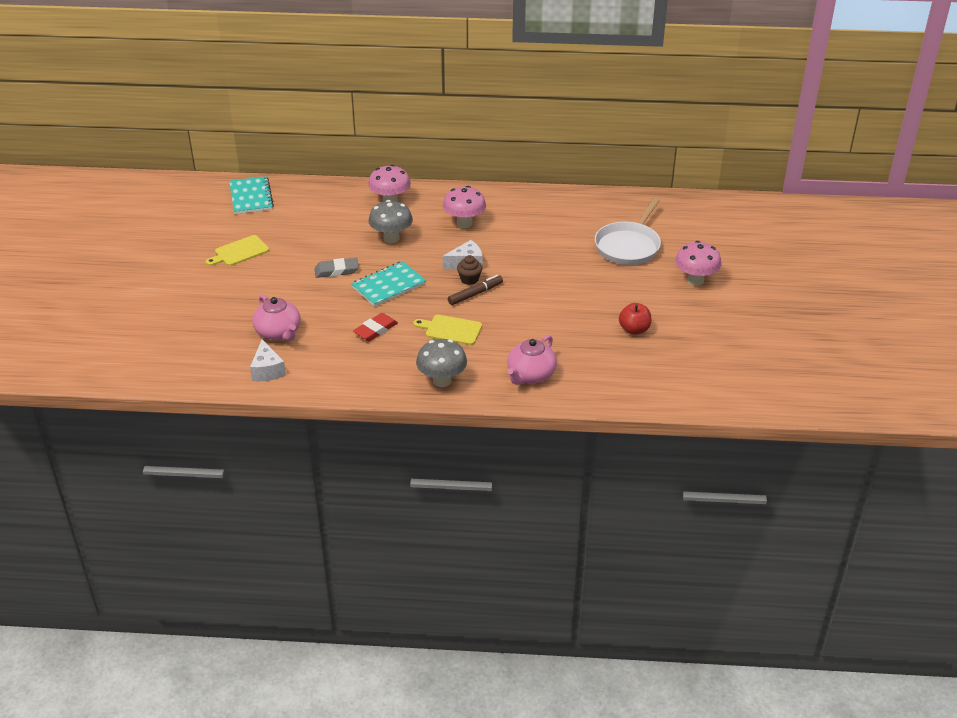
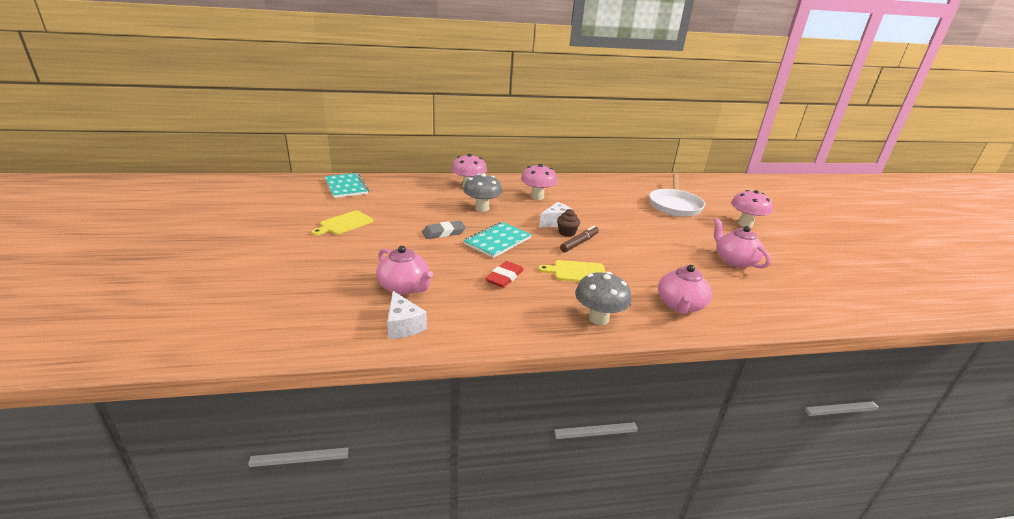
camera: 15 degrees left, 10 degrees down
red apple [619,303,651,335] -> pink teapot [714,218,771,268]

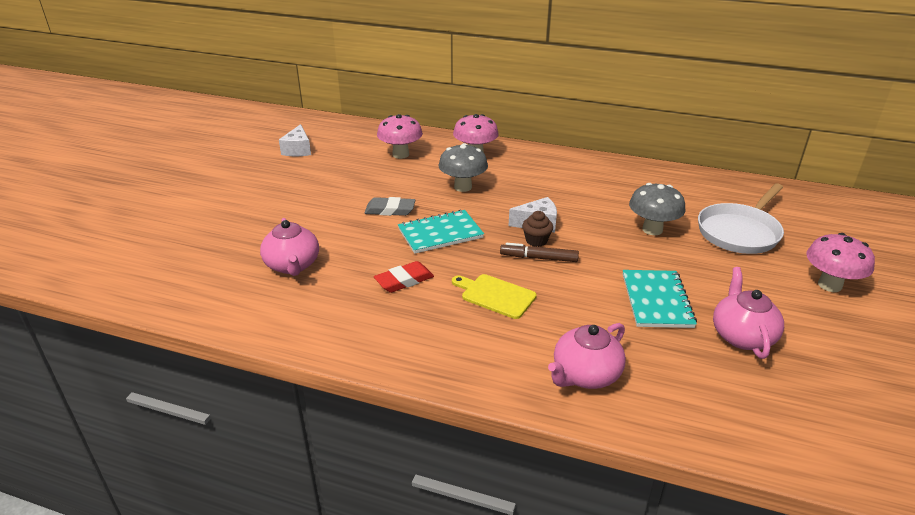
camera: 30 degrees right, 5 degrees up
yellow cutting board [312,210,373,236] -> none
turquoise notebook [325,173,369,198] -> turquoise notebook moved to [623,270,697,328]
white cheese [387,291,427,339] -> white cheese moved to [279,124,311,156]
pink mushroom [521,164,557,200] -> pink mushroom moved to [377,114,423,159]
brown marker [560,225,599,252] -> brown marker turned 150 degrees counterclockwise [500,243,579,262]
grey mushroom [575,272,632,325] -> grey mushroom moved to [629,183,686,235]

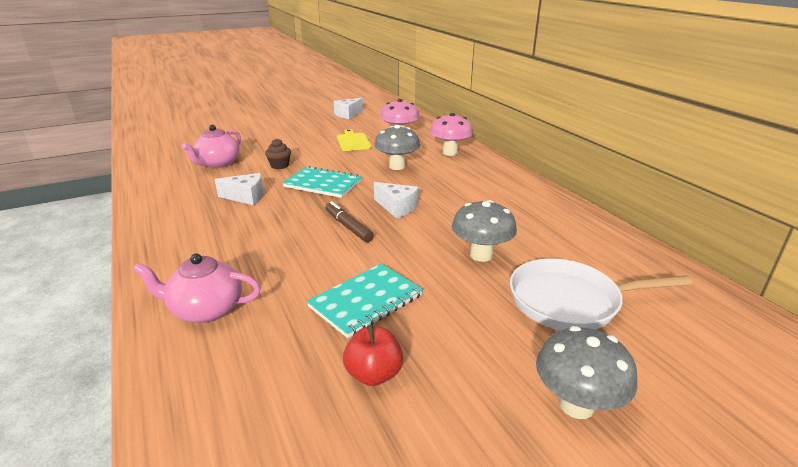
camera: 45 degrees right, 5 degrees down
grey eraser [364,197,415,216] -> none
red eraser [374,261,434,293] -> white cheese [215,173,264,205]
yellow cutting board [452,274,537,319] -> yellow cutting board moved to [337,129,372,151]
brown cupcake [522,211,553,247] -> brown cupcake moved to [265,139,291,169]
pink teapot [713,267,784,359] -> red apple [343,325,403,386]
pink mushroom [806,233,875,292] -> grey mushroom [536,326,637,419]

